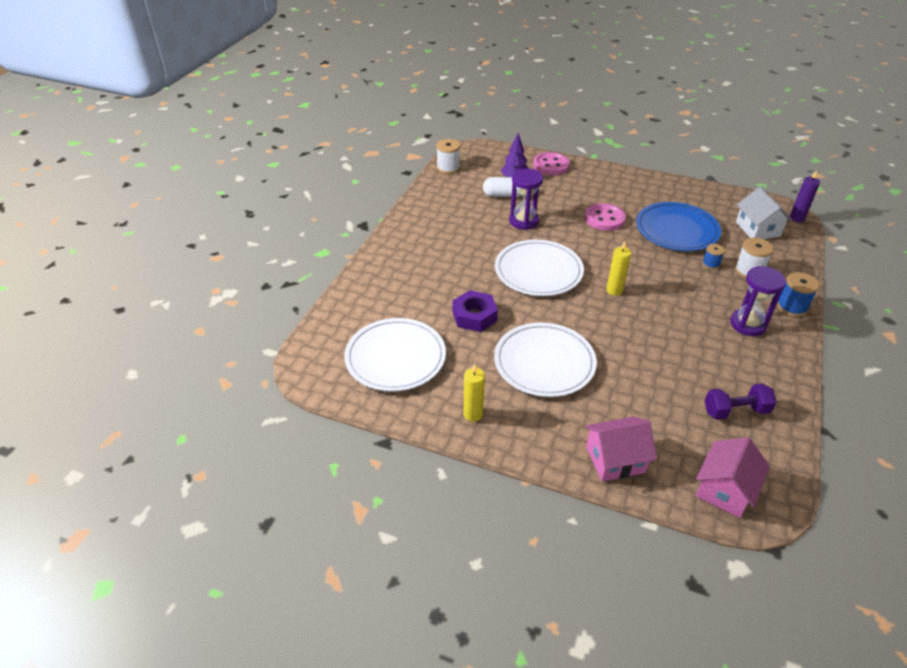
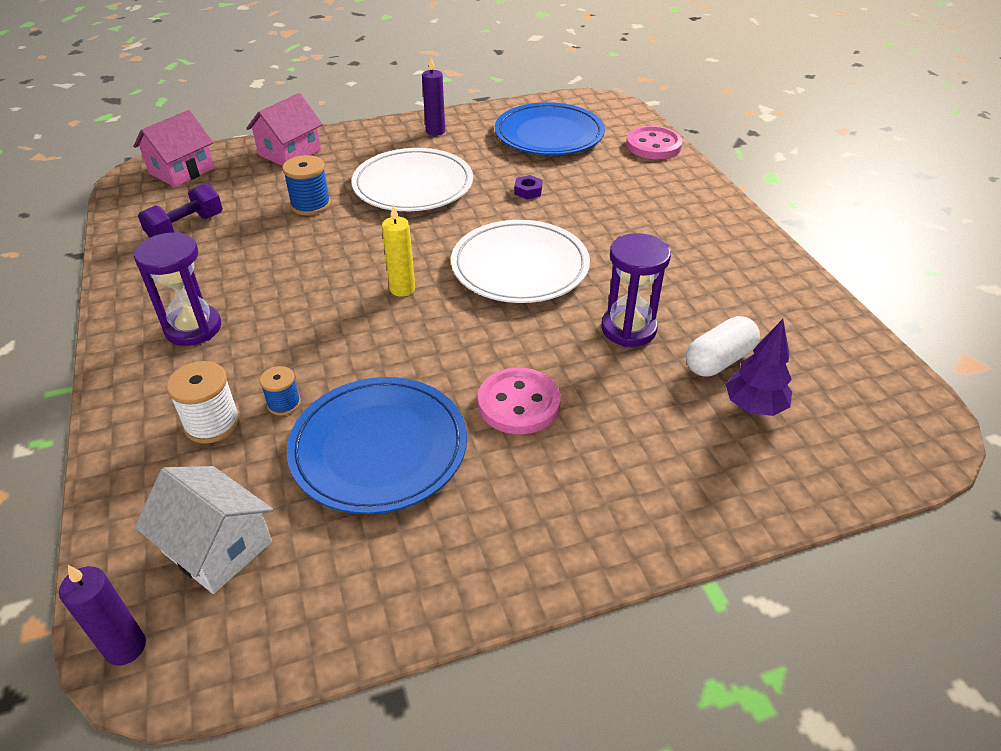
camera: 140 degrees right, 0 degrees up
white plate [344,318,446,392] -> blue plate [495,102,605,155]
white spool [436,139,460,174] -> none
purple nut [452,290,498,332] -> purple nut [514,175,542,199], size x0.51
yellow candle [464,364,485,422] -> purple candle [422,58,445,136]
pink button [533,152,570,175] -> pink button moved to [626,126,683,159]
pink house [696,437,770,518] -> pink house turned 45 degrees clockwise [133,110,215,187]
blue spool [777,272,819,317] -> blue spool moved to [282,155,331,215]

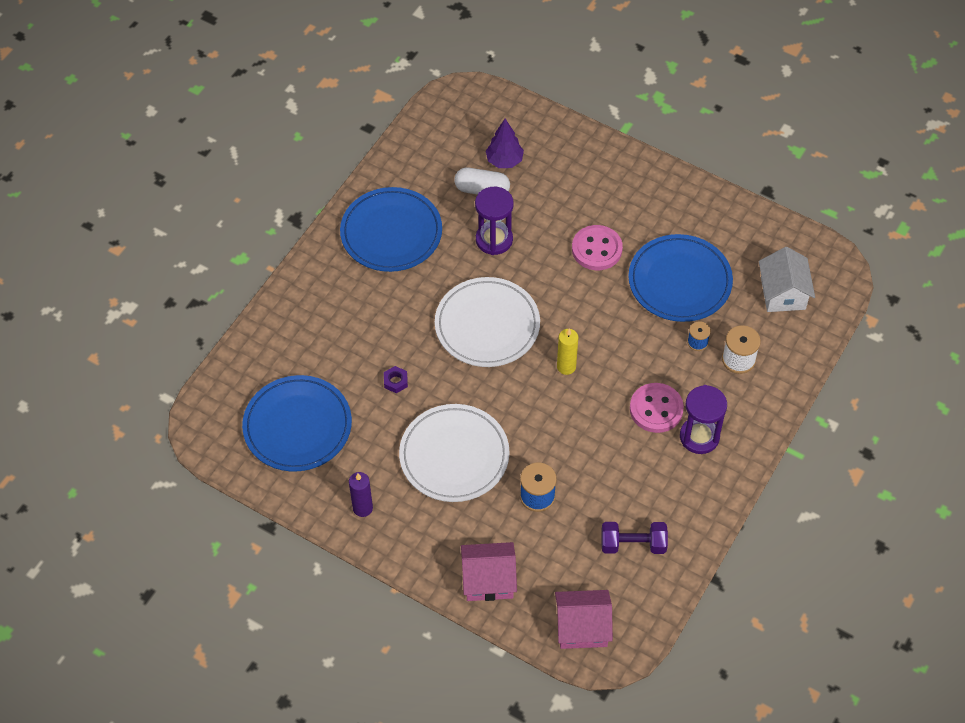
camera: 130 degrees left, 15 degrees up
purple candle [59,565,146,665] -> none
pink button [626,126,683,159] -> pink button moved to [630,383,684,433]
none -> blue plate [340,187,442,272]

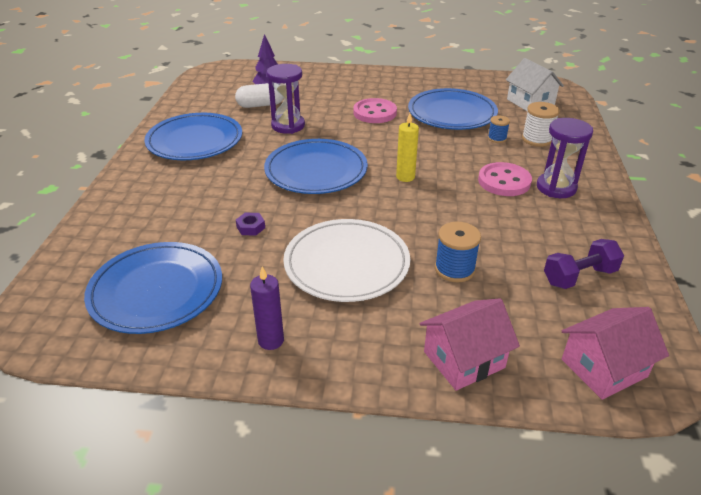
camera: 25 degrees left, 20 degrees down
white plate [435,277,540,367] -> blue plate [264,139,368,194]

